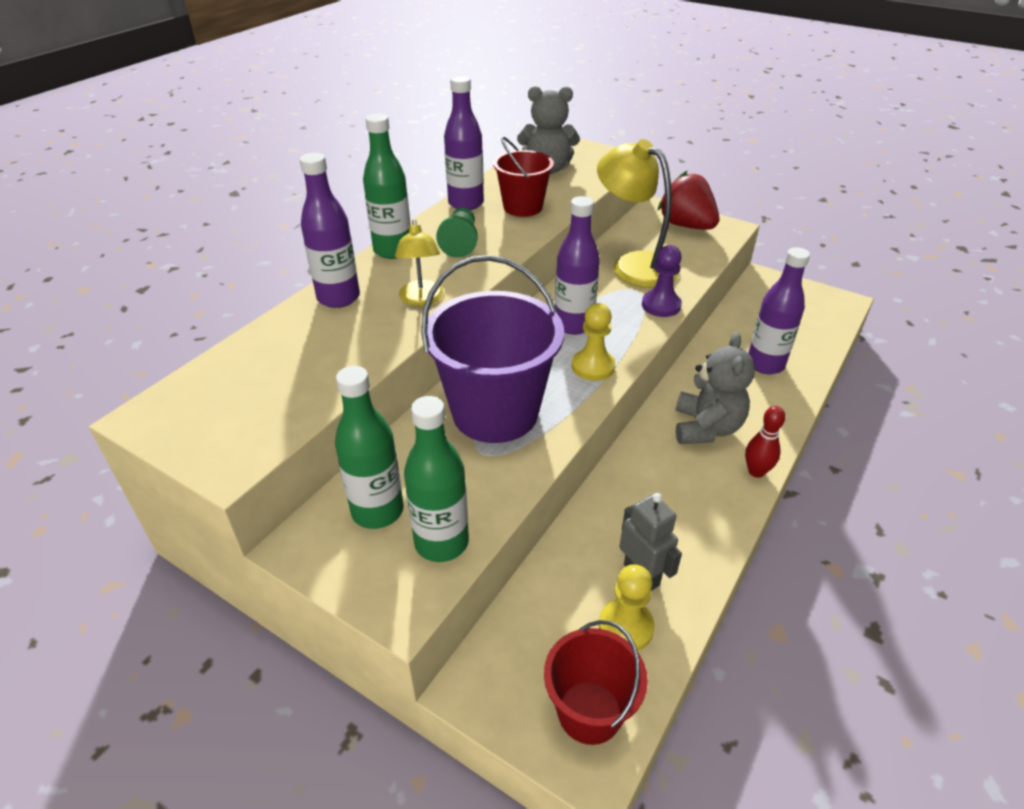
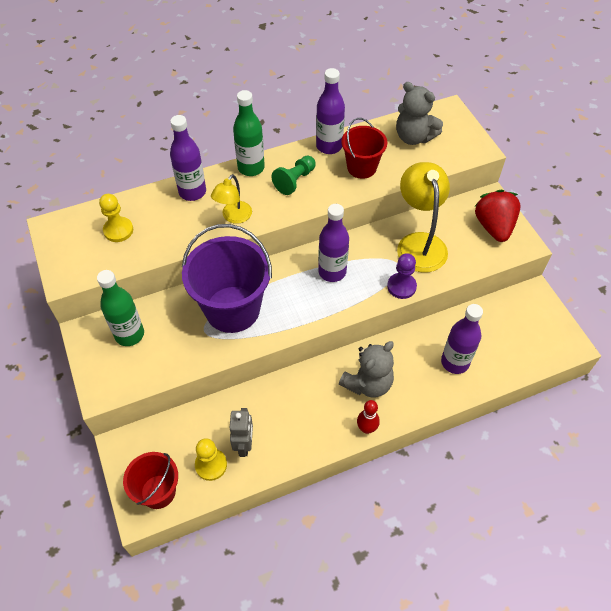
camera: 35 degrees right, 15 degrees up
green bottle [404,396,469,562] -> none
yellow pawn [572,303,615,381] -> yellow pawn moved to [99,194,133,242]

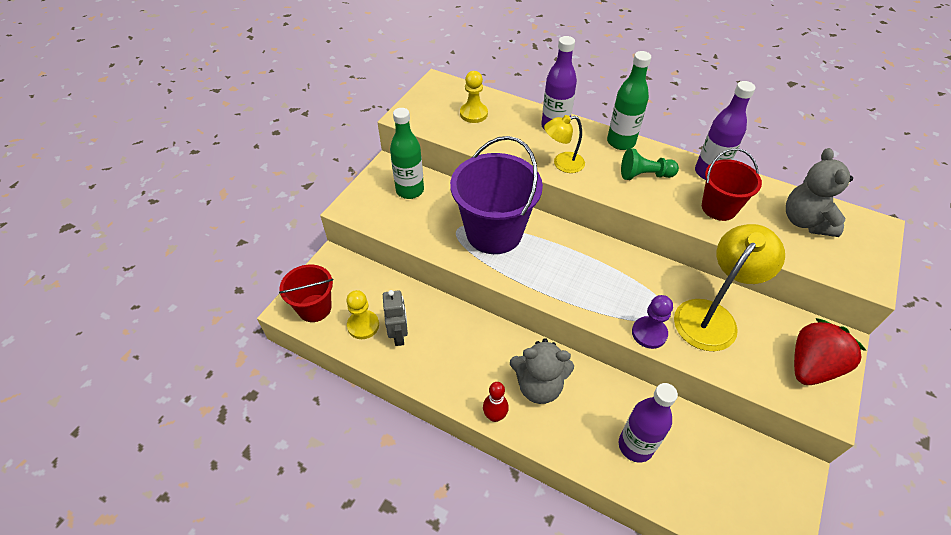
camera: 50 degrees right, 5 degrees down
grey robot [230,408,253,457] -> grey robot turned 60 degrees counterclockwise [383,290,408,346]
purple bottle [318,204,349,282] -> none

